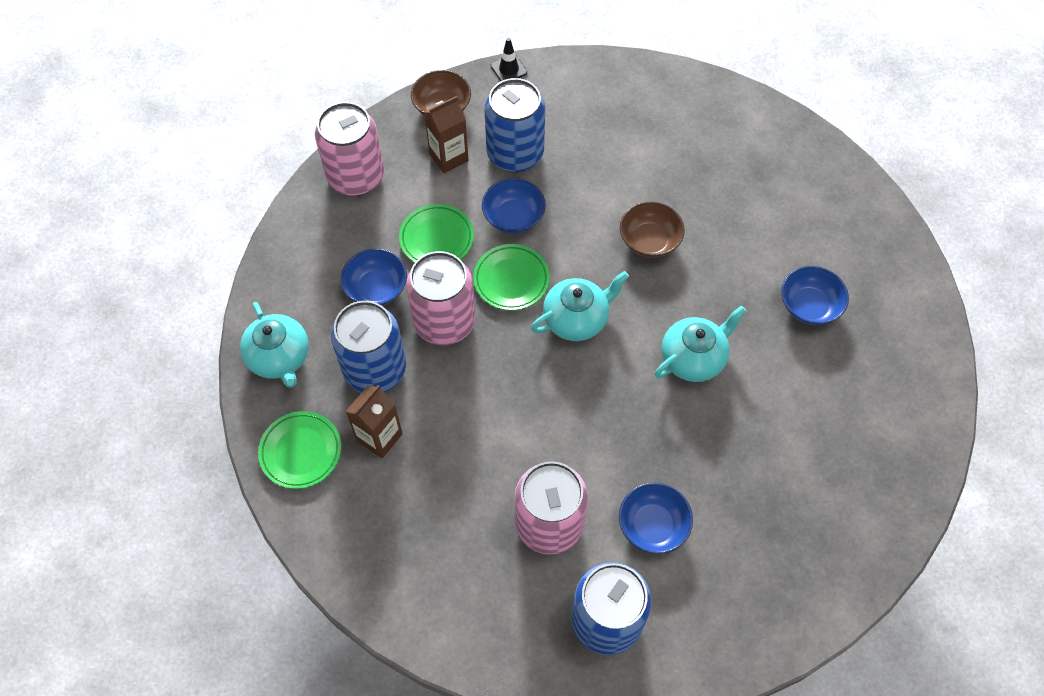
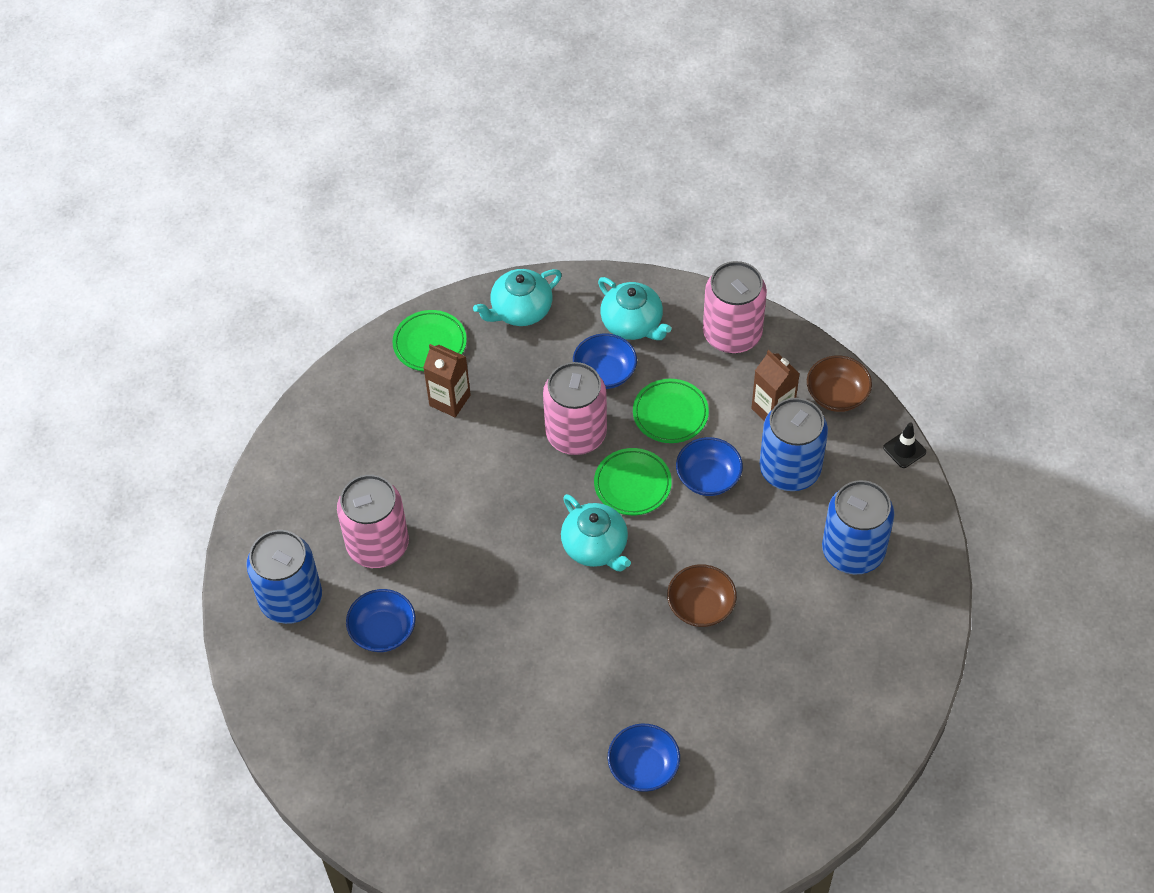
camera: 85 degrees right, 5 degrees down
blue can [331,301,406,393] -> blue can moved to [822,480,894,574]
turquoise teapot [655,306,746,382] -> turquoise teapot moved to [598,277,672,340]

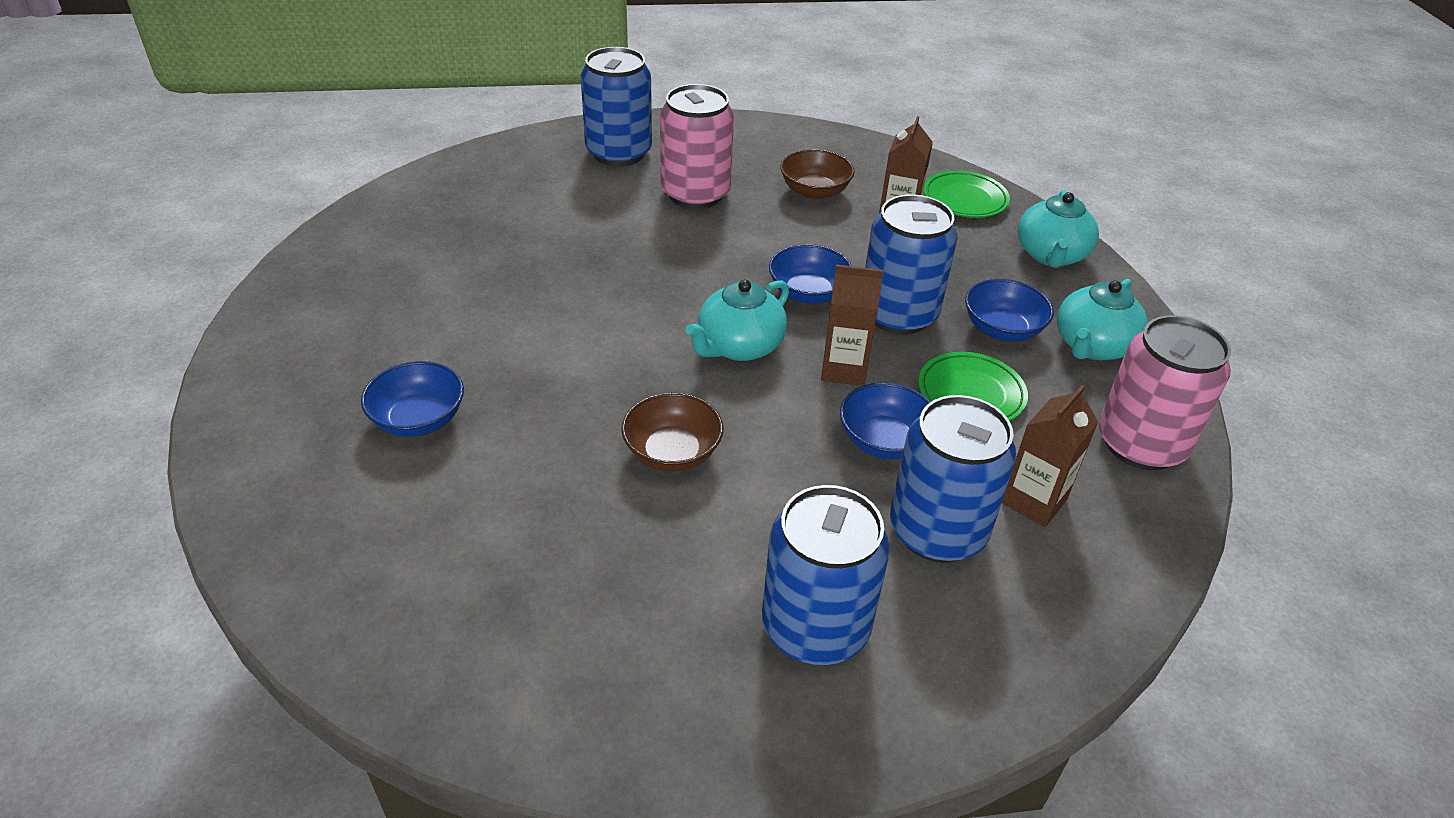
camera: 75 degrees right, 15 degrees down
blue bowl [346,589,416,652] -> blue bowl moved to [769,244,852,304]
turquoise teapot [473,269,562,326] -> turquoise teapot turned 120 degrees counterclockwise [1018,190,1099,268]
pink can [543,362,607,455] -> blue can [865,194,957,335]
green plate [594,448,672,515] -> brown carton [821,264,883,386]
brown bowl [807,356,872,412] -> brown bowl moved to [780,149,855,200]
black traffic cone [883,422,926,468] -> none

